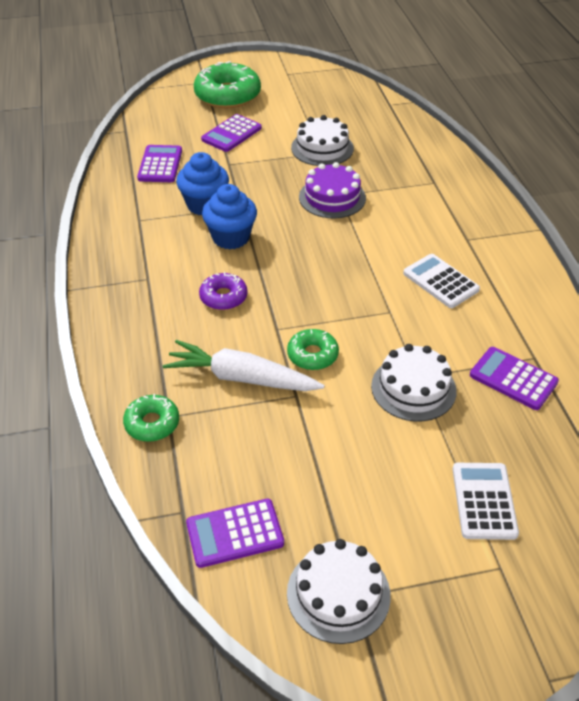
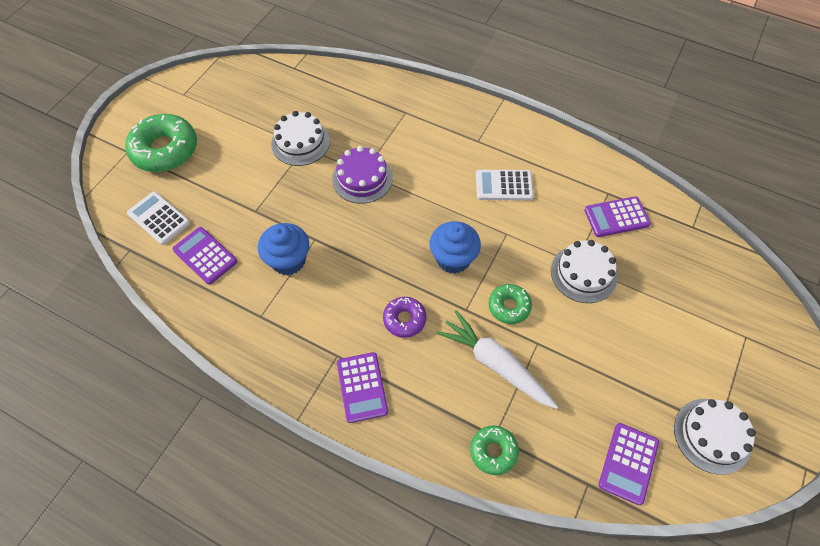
camera: 50 degrees left, 15 degrees up
white carrot [163,340,325,391] -> white carrot turned 75 degrees clockwise [436,310,558,409]
purple calculator [201,114,262,152] -> purple calculator moved to [337,352,388,423]
blue cupcake [202,184,257,249] -> blue cupcake moved to [429,221,481,273]
white calculator [453,463,519,540] -> white calculator moved to [127,191,190,245]

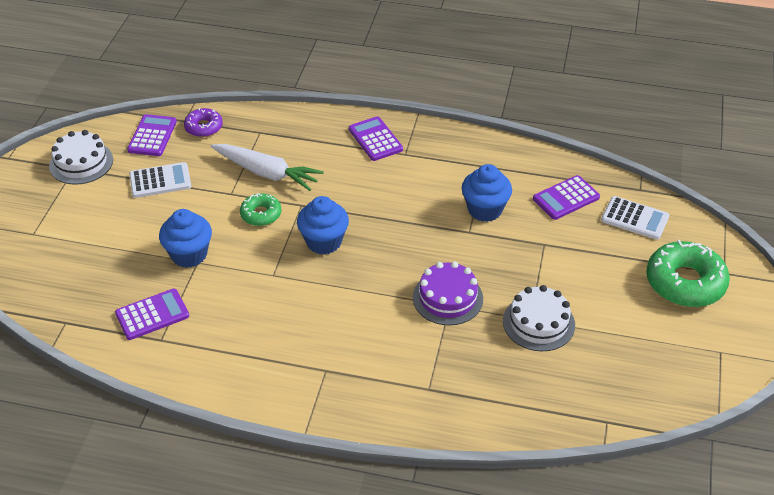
camera: 165 degrees right, 15 degrees down
purple calculator [173,227,237,285] -> purple calculator turned 120 degrees clockwise [533,175,600,220]
purple donut [383,297,427,338] -> purple donut moved to [184,108,223,137]
green donut [470,426,519,475] -> none
white calculator [476,170,534,201] -> white calculator moved to [129,162,191,198]
white cake [551,240,618,303] -> blue cupcake [159,209,212,268]

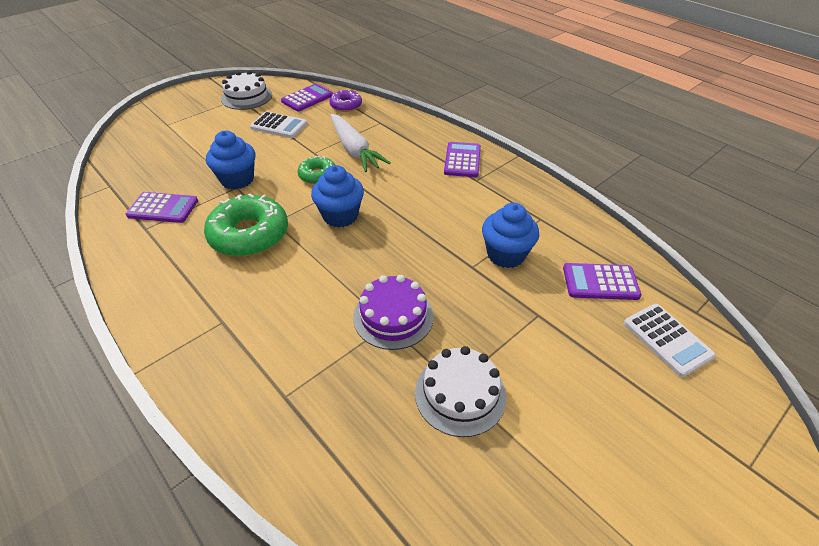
camera: 35 degrees right, 0 degrees up
green donut [646,240,730,307] -> green donut moved to [204,193,288,257]

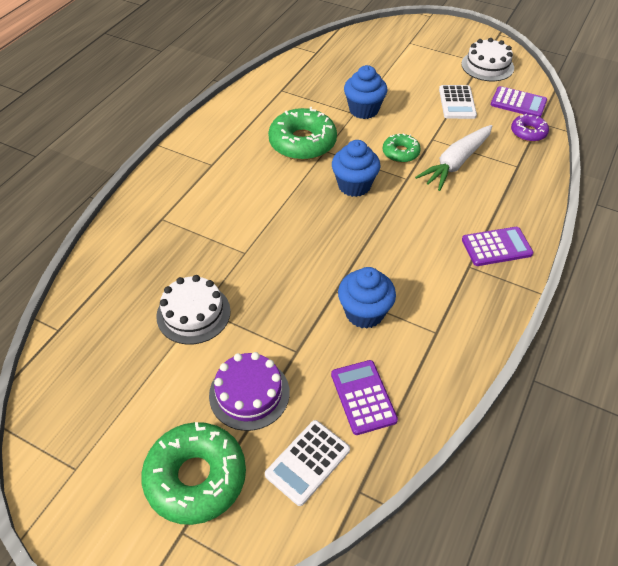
camera: 70 degrees right, 5 degrees up
purple calculator [126,192,198,223] -> none
purple cake [353,275,434,350] -> purple cake moved to [209,352,290,431]
none -> green donut [141,422,246,525]

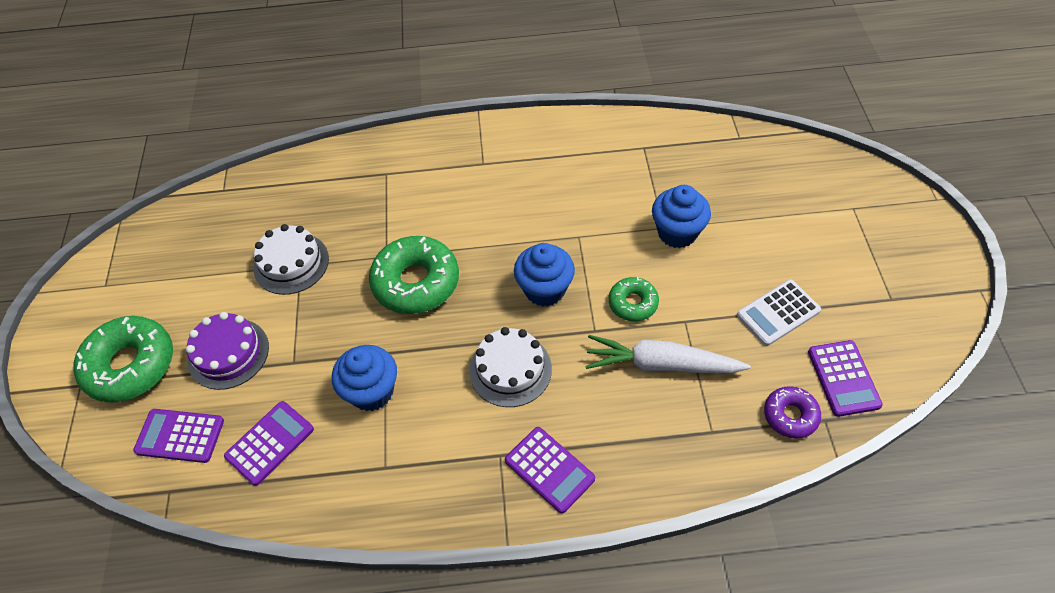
camera: 60 degrees right, 5 degrees up
white calculator [265,420,350,506] -> purple calculator [133,409,224,463]
green donut [268,107,337,160] -> green donut moved to [369,236,459,314]
white cake [461,38,514,81] -> white cake moved to [469,327,552,407]

